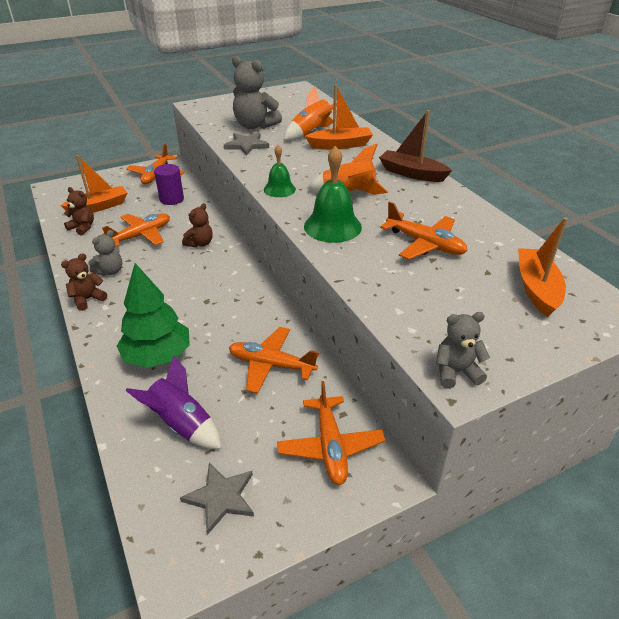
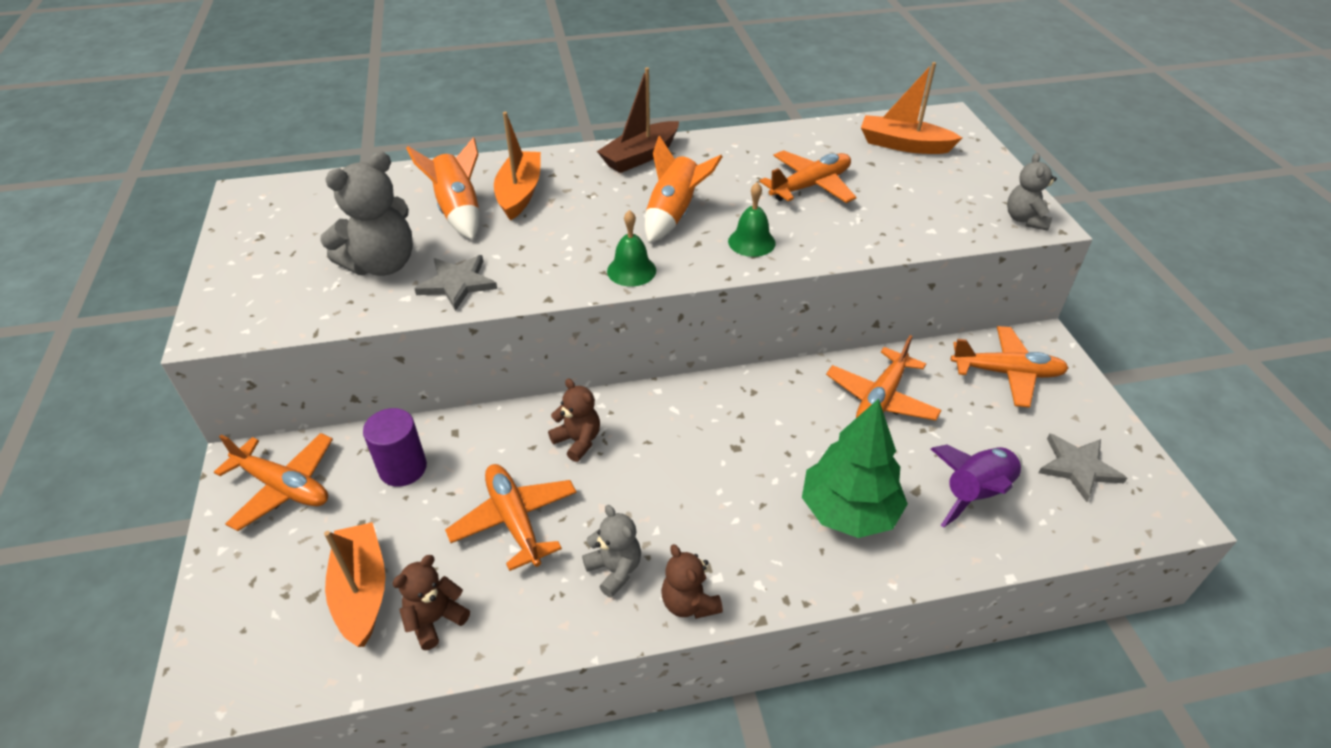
camera: 75 degrees left, 5 degrees up
green bell [304,146,362,243] -> green bell [728,182,776,257], size x0.61

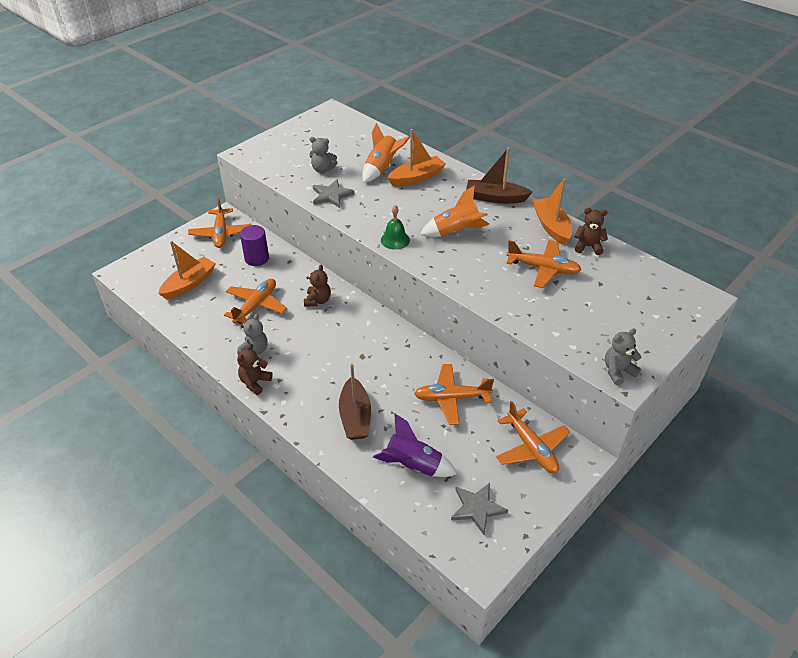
camera: 55 degrees right, 0 degrees up
grey teddy bear [320,152,413,276] -> grey teddy bear [309,137,337,173], size x0.58
brown teddy bear [392,555,470,650] -> brown teddy bear moved to [574,208,608,255]
green bell [728,182,776,257] -> none
green tree [802,399,908,538] -> brown boat [339,363,371,440]
orange boat [861,62,962,154] -> orange boat moved to [532,178,572,245]

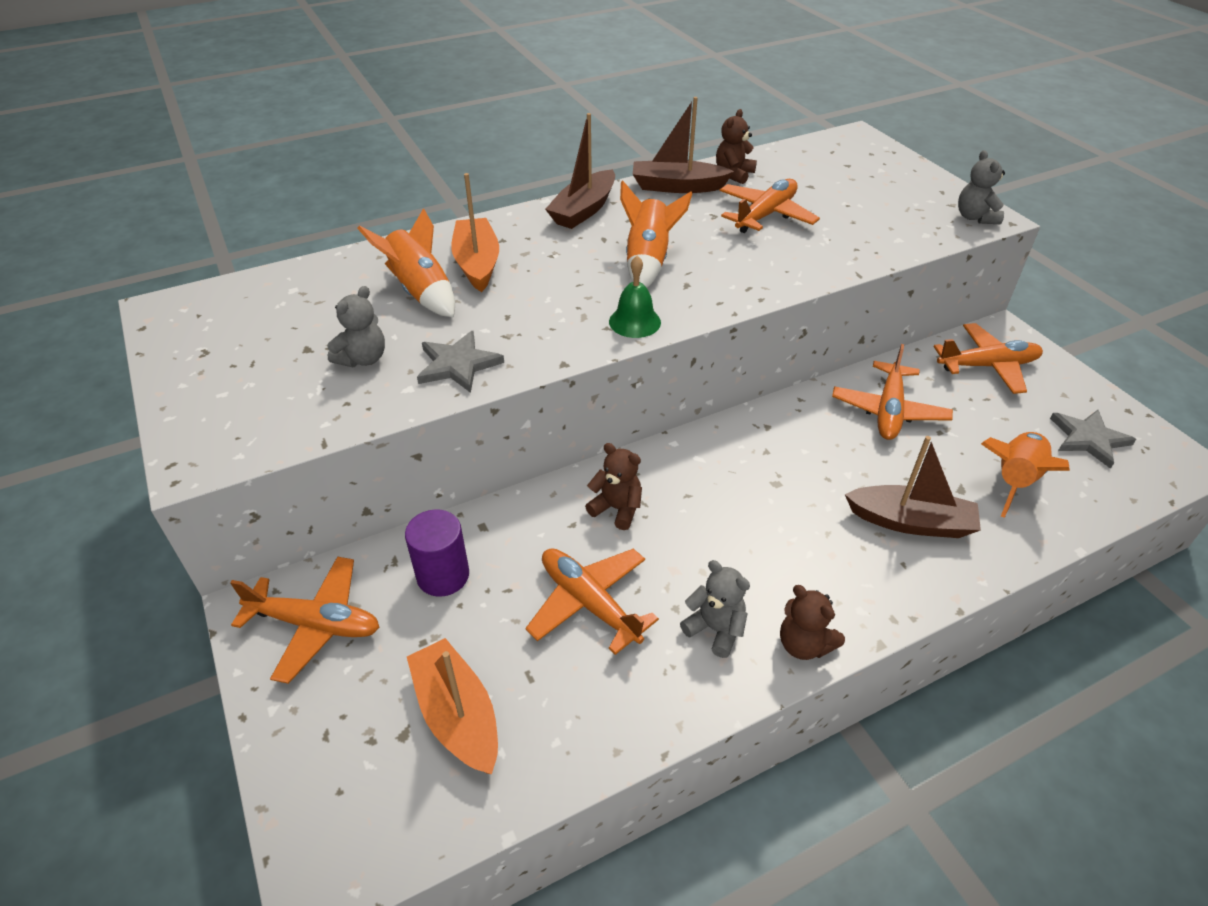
camera: 70 degrees left, 0 degrees up
purple rocket [373,414,457,477] -> orange rocket [981,432,1070,518]
orange boat [532,178,572,245] -> brown boat [633,97,734,193]

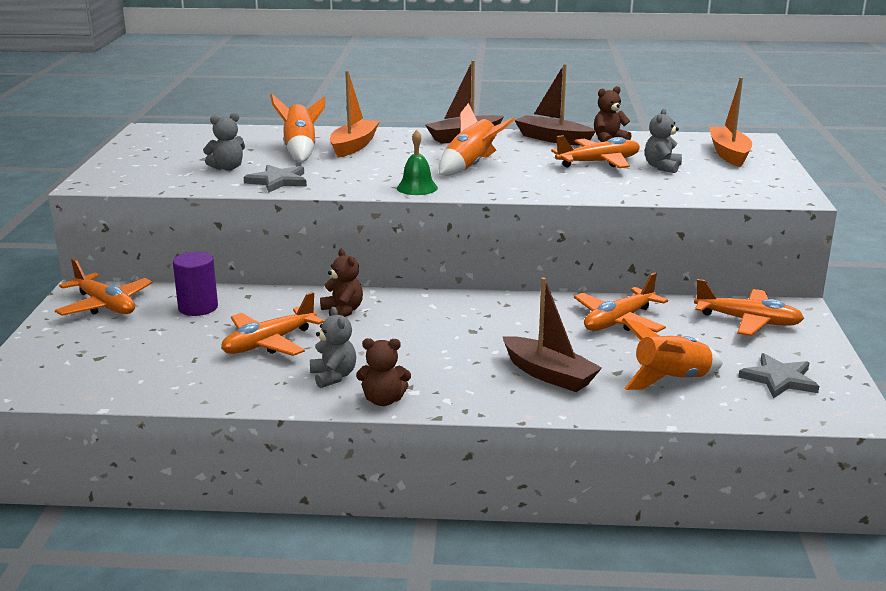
camera: 30 degrees right, 20 degrees down
orange boat [407,638,498,774] -> orange boat moved to [709,77,752,167]
orange plane [525,548,659,655] -> orange plane turned 120 degrees counterclockwise [221,292,324,356]
brown teddy bear [780,585,845,660] -> brown teddy bear turned 75 degrees counterclockwise [356,338,411,406]
grey teddy bear [958,150,1005,224] -> grey teddy bear moved to [645,109,682,173]

